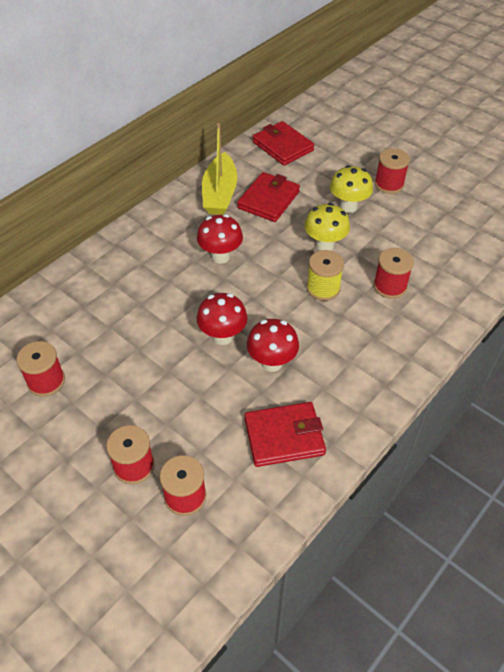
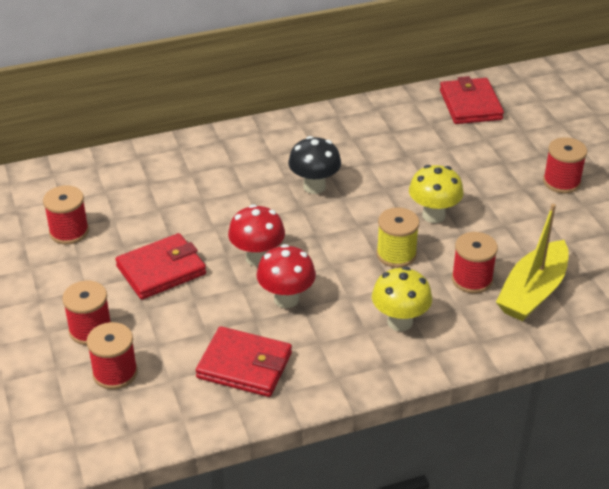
camera: 30 degrees right, 10 degrees down
red mushroom [197,214,243,264] -> black mushroom [288,136,341,194]
yellow boat [202,123,237,215] -> yellow boat moved to [496,204,569,321]
red wallet [237,172,300,222] -> red wallet moved to [115,233,206,300]
yellow mushroom [330,165,373,213] -> yellow mushroom moved to [372,267,432,331]

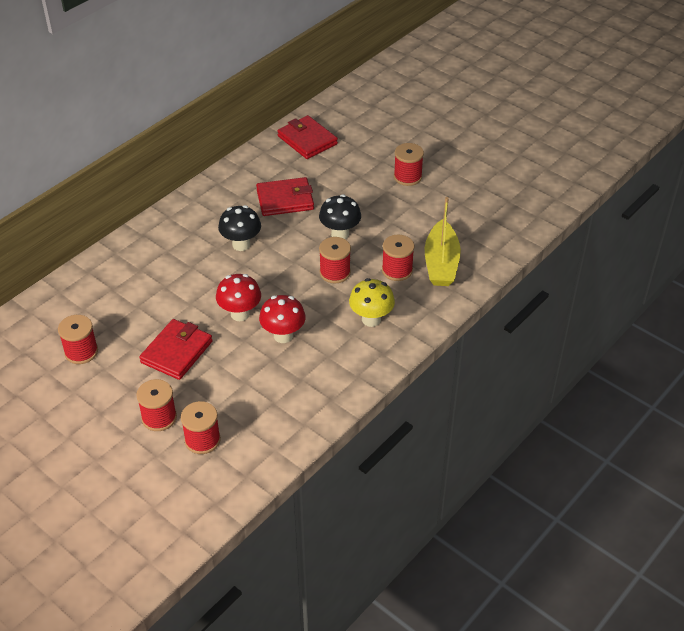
camera: 30 degrees left, 5 degrees up
red wallet [196,326,292,397] -> red wallet moved to [256,177,314,216]
yellow spool [376,207,419,268] -> red spool [319,237,351,283]
yellow mushroom [409,165,464,223] -> black mushroom [319,194,361,239]

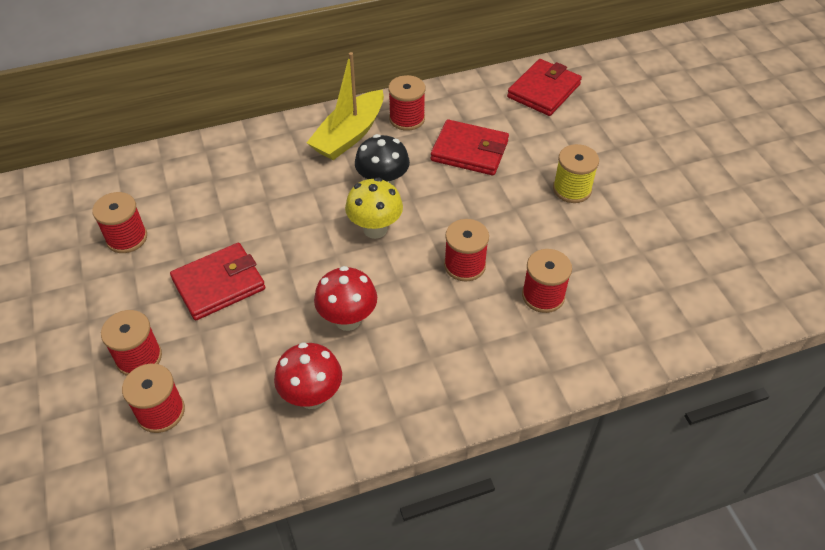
camera: 30 degrees right, 5 degrees up
red mushroom [216,274,261,321] -> red mushroom moved to [274,342,342,409]
red wallet [277,115,338,159] -> red wallet turned 45 degrees clockwise [507,59,582,116]
black mushroom [319,194,361,239] -> none
yellow mushroom [349,278,395,327] -> yellow mushroom moved to [345,178,403,239]
red spool [394,143,424,186] -> red spool moved to [388,75,425,131]
yellow boat [425,197,461,286] -> yellow boat moved to [307,52,384,160]
none -> yellow spool [553,144,599,203]

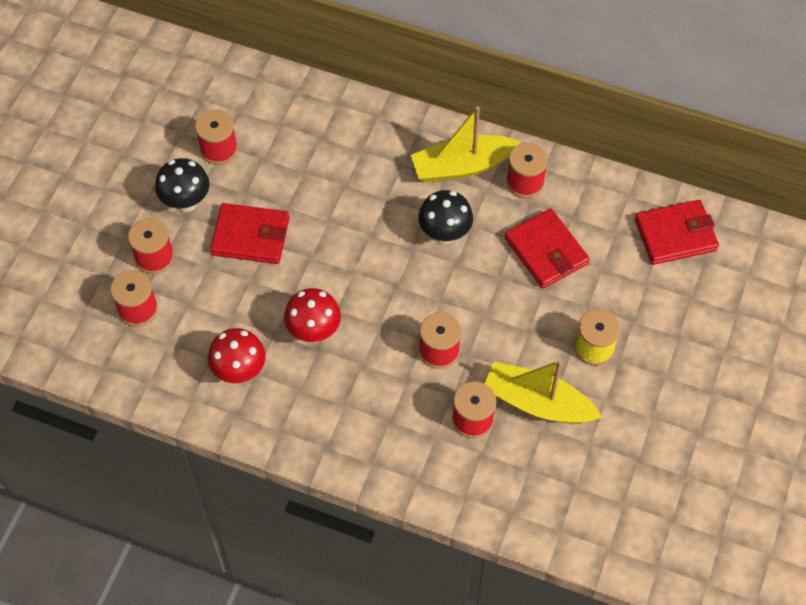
camera: 40 degrees right, 10 degrees up
yellow mushroom [345,178,403,239] -> none
none -> black mushroom [155,158,210,212]
none -> yellow boat [484,360,602,424]

